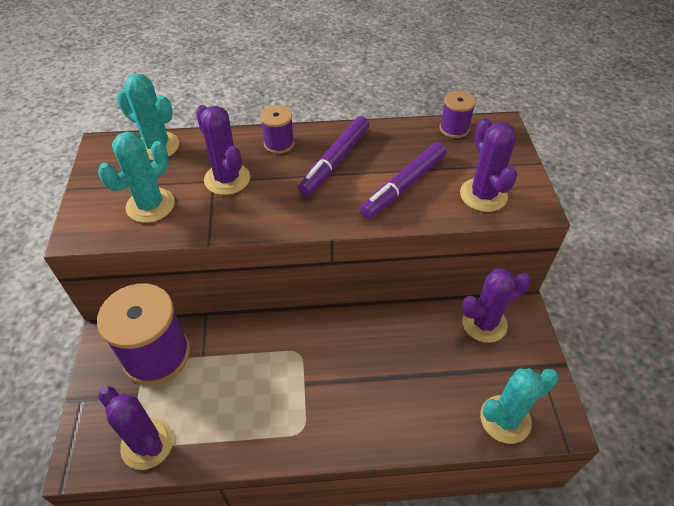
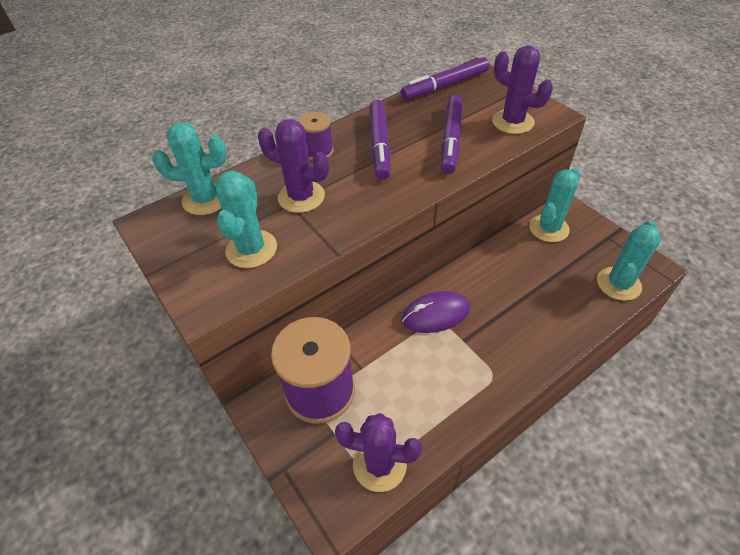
camera: 30 degrees left, 0 degrees up
purple spool [440,91,476,138] -> purple marker [401,57,489,100]
purple cactus [462,269,531,343] -> turquoise cactus [529,168,580,242]
none -> purple mouse [402,291,470,333]

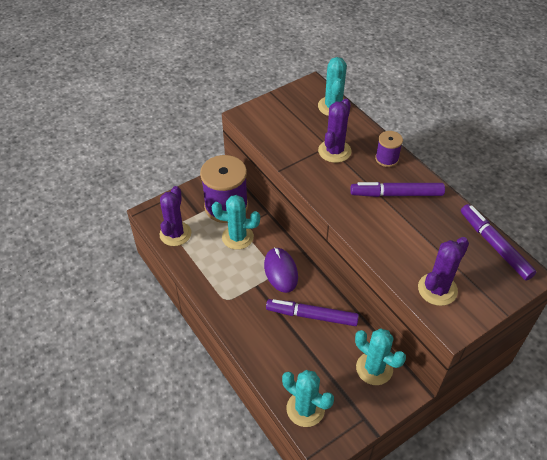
camera: 90 degrees right, 0 degrees up
turquoise cactus [215,171,277,268] -> turquoise cactus moved to [212,195,260,250]
purple marker [441,95,463,174] -> purple marker moved to [266,299,359,326]

